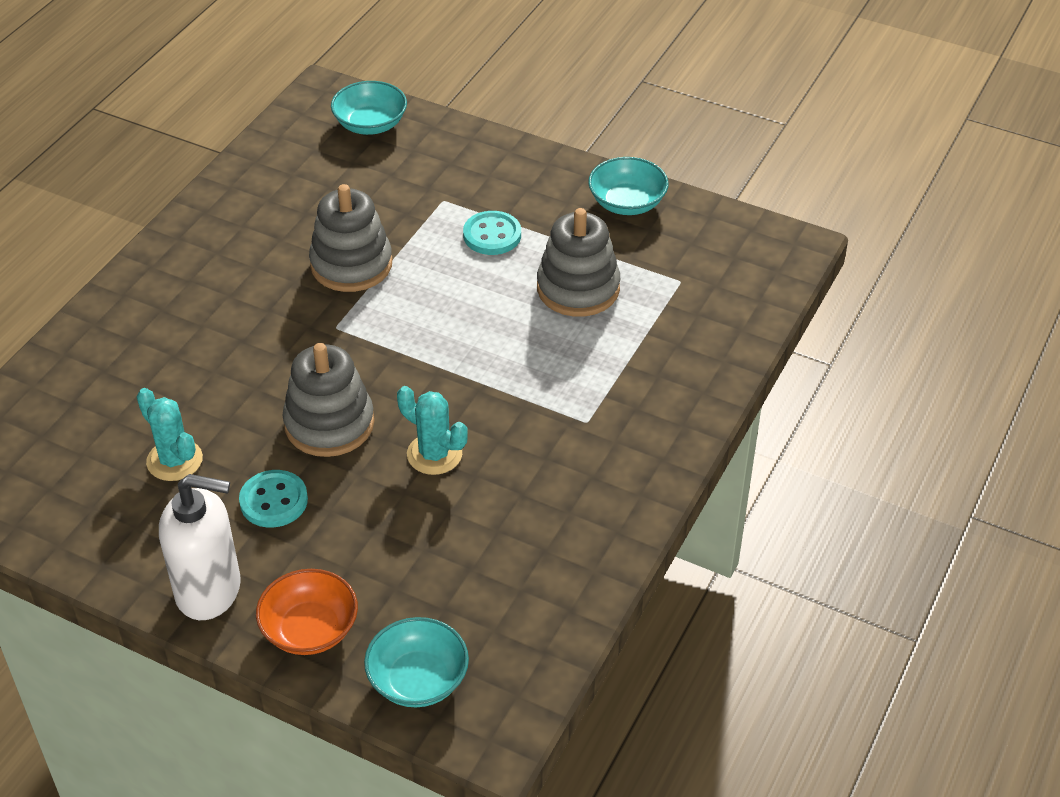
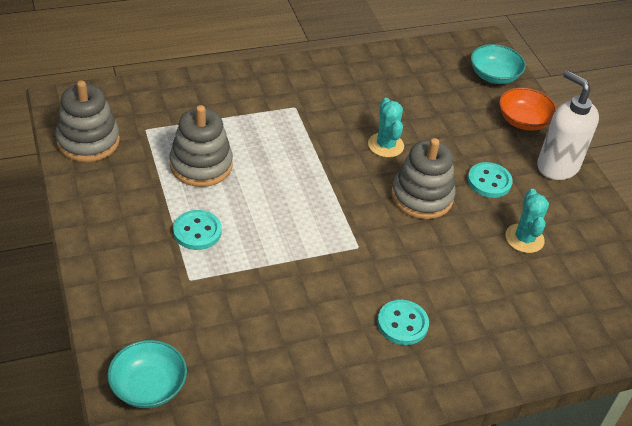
camera: 140 degrees left, 0 degrees up
grey stacking toy [309,184,392,292] -> grey stacking toy moved to [55,80,120,162]
turquoise bowl [588,157,668,215] -> none
none -> turquoise button [377,300,429,345]

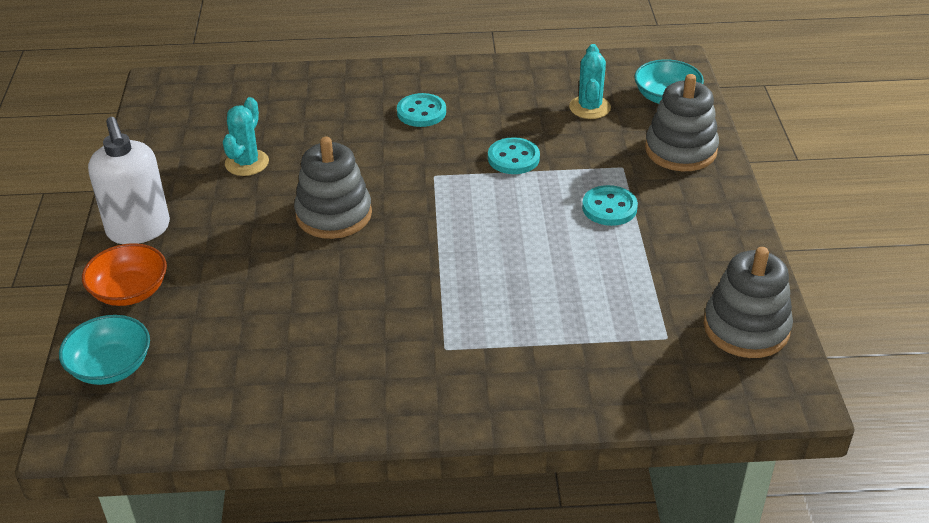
camera: 160 degrees left, 5 degrees down
grey stacking toy [170,105,233,187] -> grey stacking toy moved to [645,74,719,171]
turquoise cactus [368,98,404,157] -> turquoise cactus moved to [569,44,611,119]
turquoise button [468,162,513,198] -> turquoise button moved to [488,137,540,174]

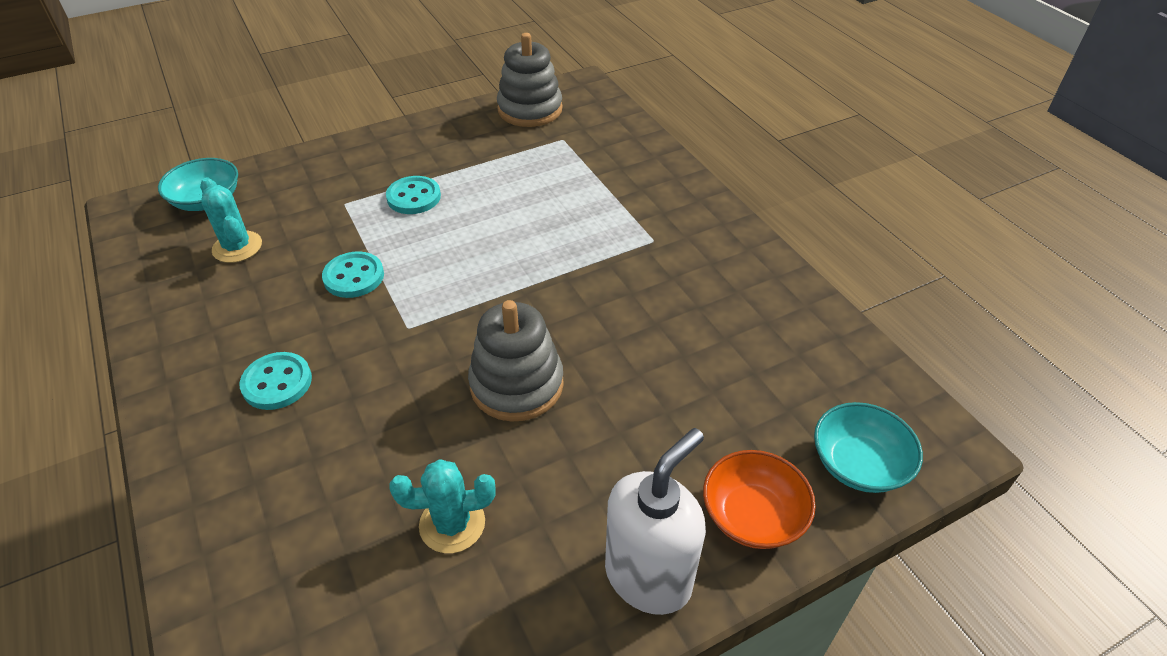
camera: 115 degrees left, 5 degrees up
turquoise cactus [569,44,611,119] -> turquoise cactus turned 75 degrees clockwise [200,177,262,263]
grey stacking toy [645,74,719,171] -> none

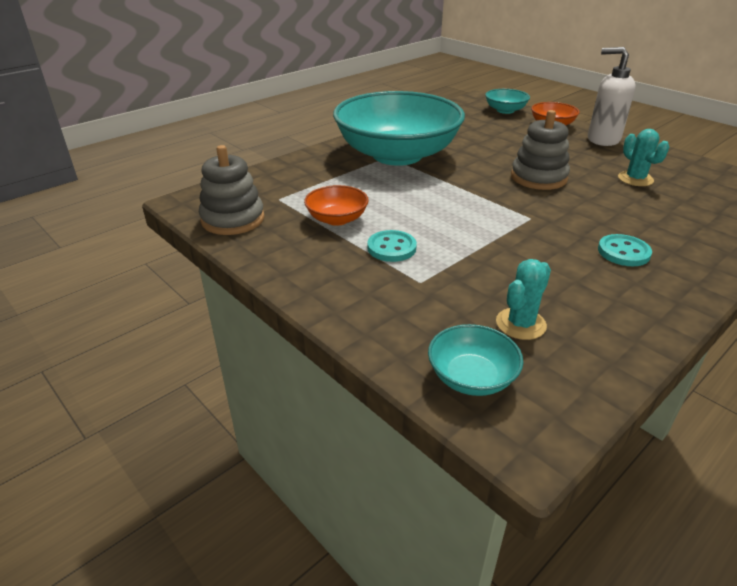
camera: 105 degrees left, 10 degrees down
turquoise button [322,251,384,298] -> none
none -> orange bowl [304,185,369,226]
none -> turquoise bowl [333,91,465,166]

